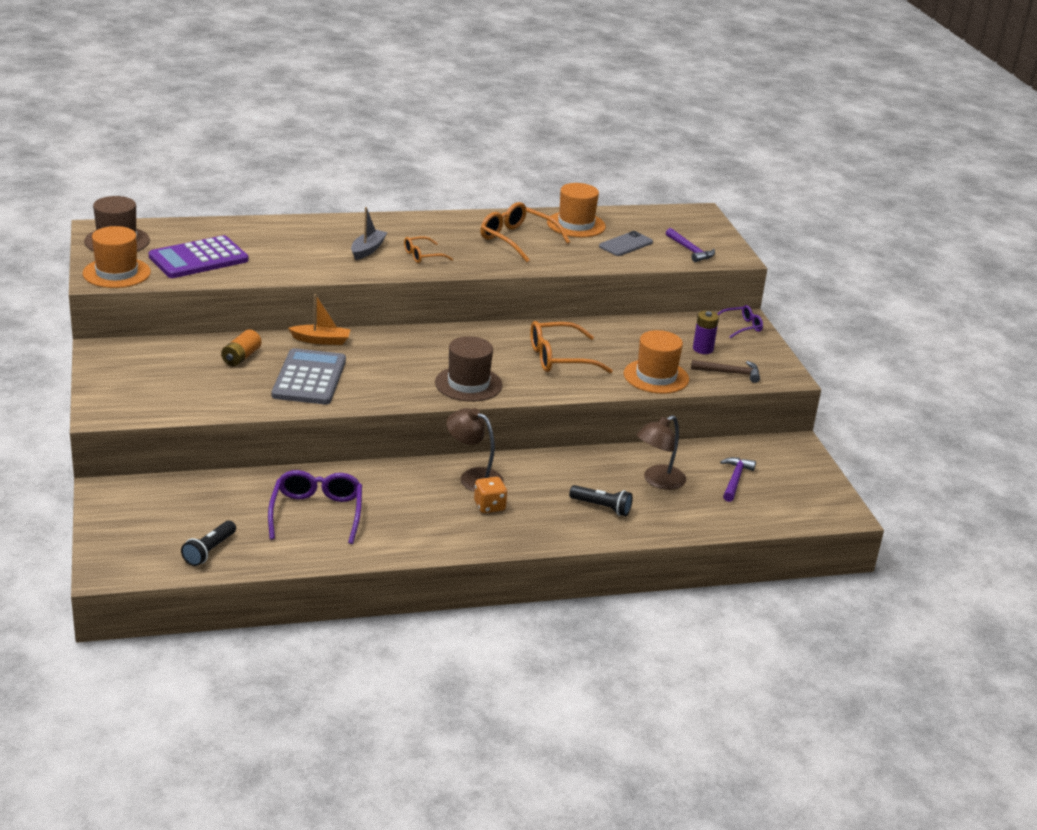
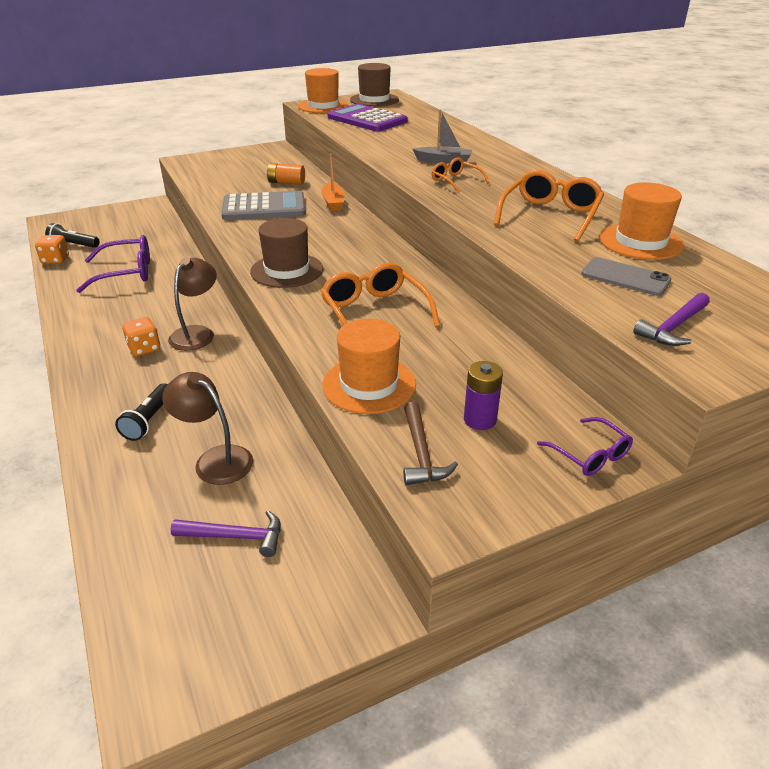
camera: 80 degrees right, 5 degrees up
none -> orange dice [35,235,69,264]

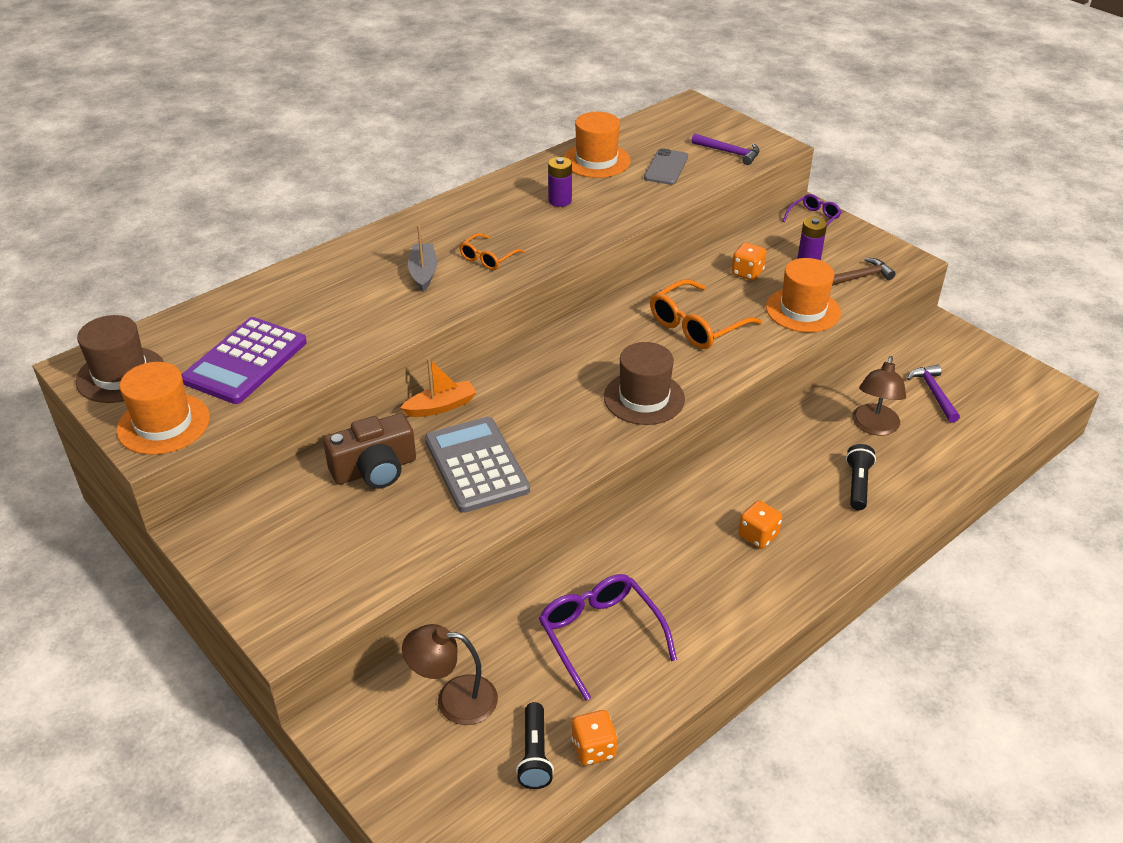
camera: 105 degrees left, 5 degrees up
black flashlight [115,383,168,441] -> black flashlight turned 75 degrees counterclockwise [846,444,876,510]
brown lamp [168,257,217,351] -> brown lamp moved to [402,624,498,725]
orange battery [267,163,305,185] -> brown camera [323,413,416,489]
orange glasses [494,170,604,242] -> purple battery [548,157,572,207]
none -> orange dice [732,242,767,281]

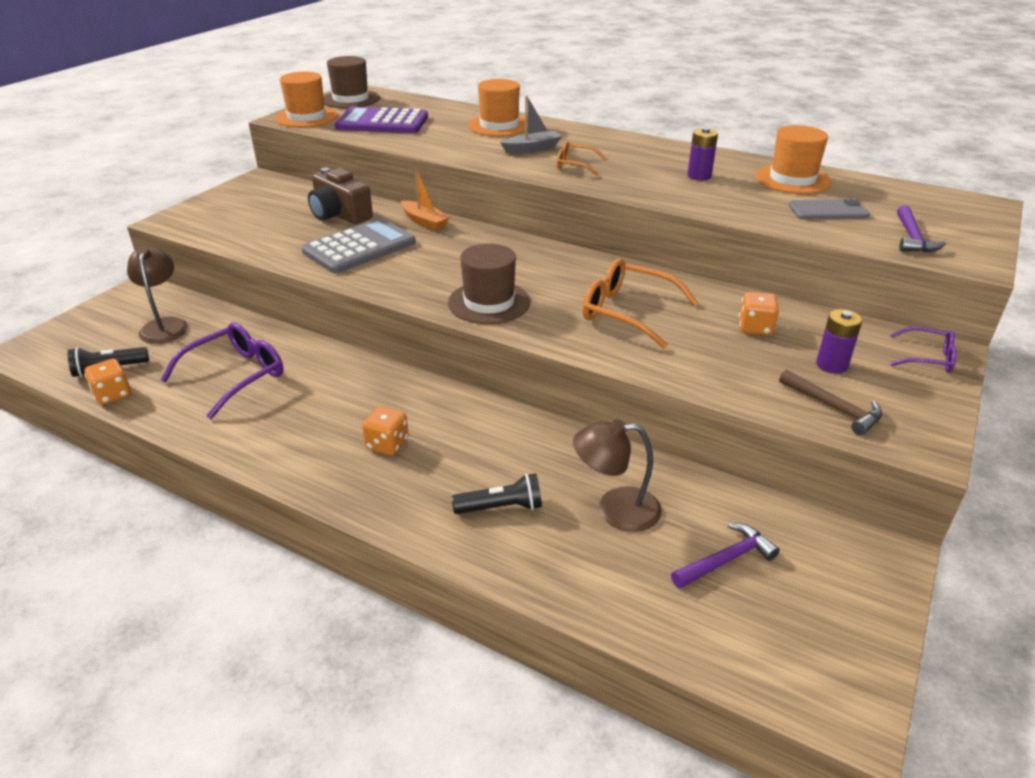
camera: 70 degrees right, 5 degrees down
orange hat [766,258,841,333] -> orange hat moved to [468,79,528,136]

